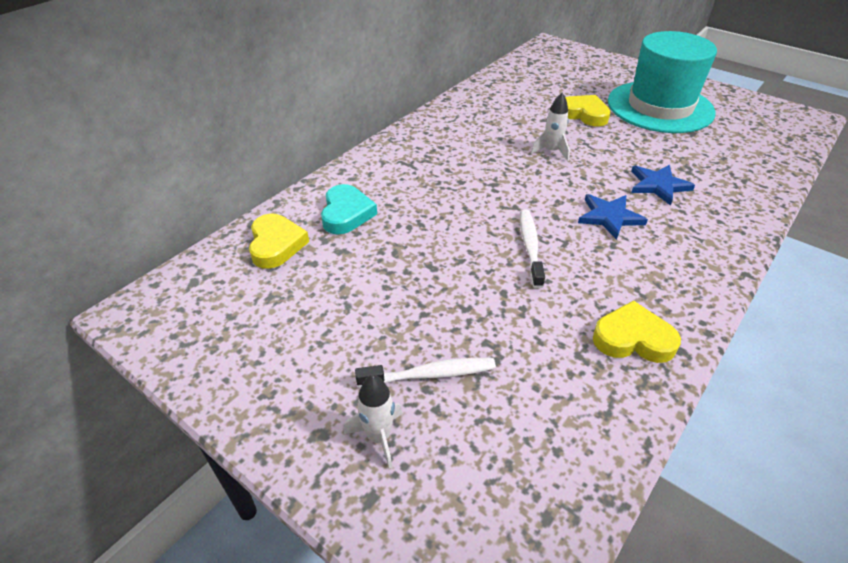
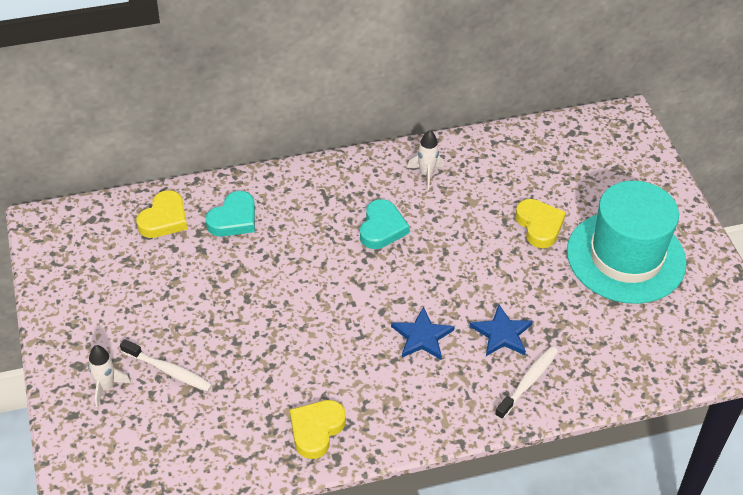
camera: 35 degrees right, 5 degrees up
white toothbrush [520,209,545,288] -> white toothbrush moved to [495,346,558,420]
white rocket [531,93,570,161] -> white rocket moved to [407,130,444,190]
yellow heart [593,300,681,363] -> yellow heart turned 105 degrees counterclockwise [290,400,346,459]
none -> turquoise heart [360,199,409,249]

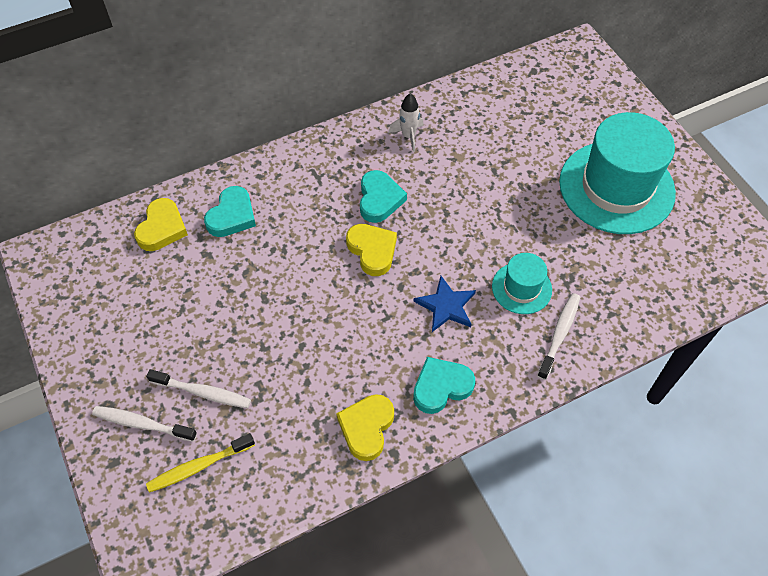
camera: 10 degrees left, 10 degrees up
white rocket [88,345,131,408] -> white toothbrush [92,406,197,442]
blue star [470,305,533,356] -> turquoise hat [492,253,552,314]
yellow heart [515,199,566,248] -> yellow heart moved to [346,224,397,276]
none -> yellow toothbrush [146,433,255,493]
none -> turquoise heart [413,357,475,414]

